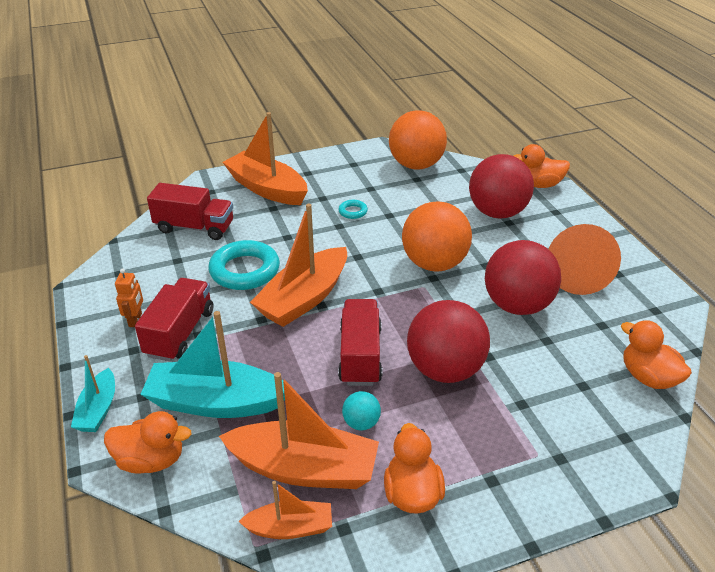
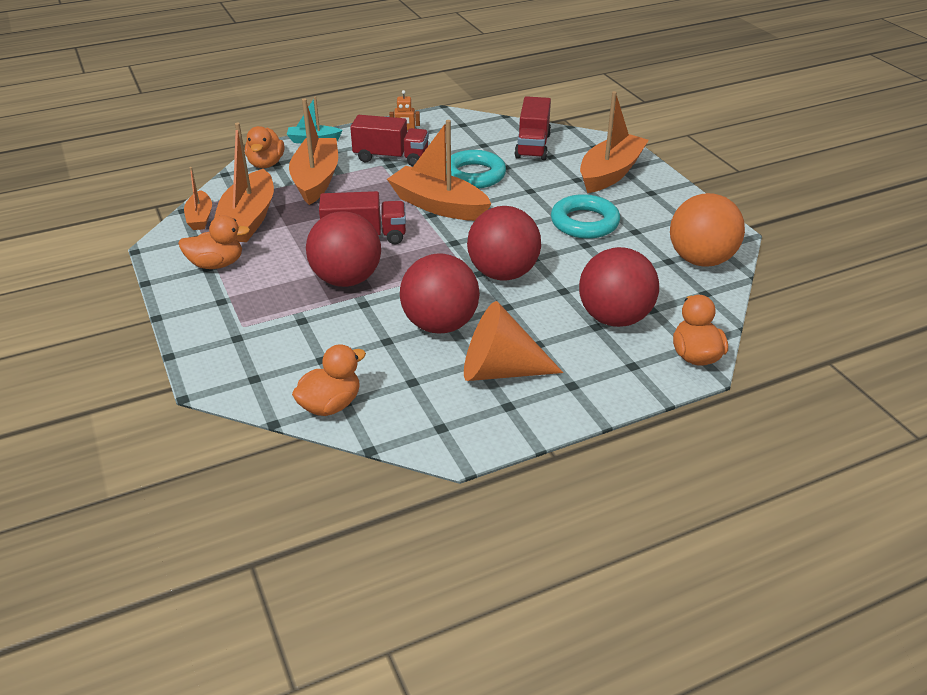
camera: 85 degrees right, 0 degrees up
turquoise boat [140,311,285,418] -> orange boat [289,98,338,205]
turquoise ring [338,200,368,219] -> turquoise ring [551,194,620,239], size x2.18
turquoise ball [342,391,381,430] -> none
orange ball [402,202,472,271] -> red ball [467,206,541,281]

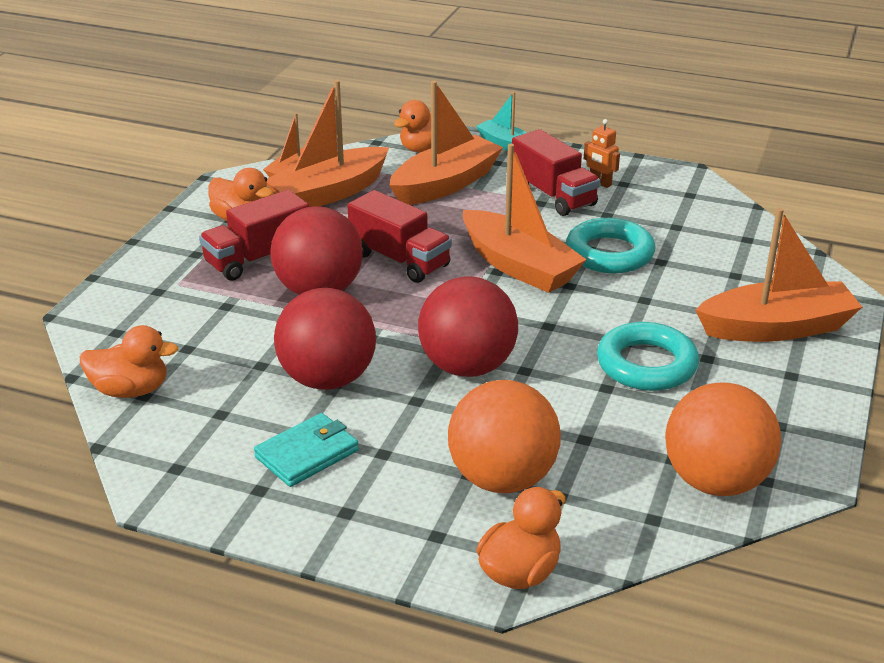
camera: 45 degrees right, 5 degrees down
orange boat [387,120,491,221] -> orange boat turned 150 degrees clockwise [463,144,587,293]
orange cone [464,301,563,381] -> turquoise wallet [254,413,359,487]
red truck [515,96,551,160] -> red truck moved to [199,190,309,281]
red ball [579,247,659,327] -> orange ball [448,380,561,493]

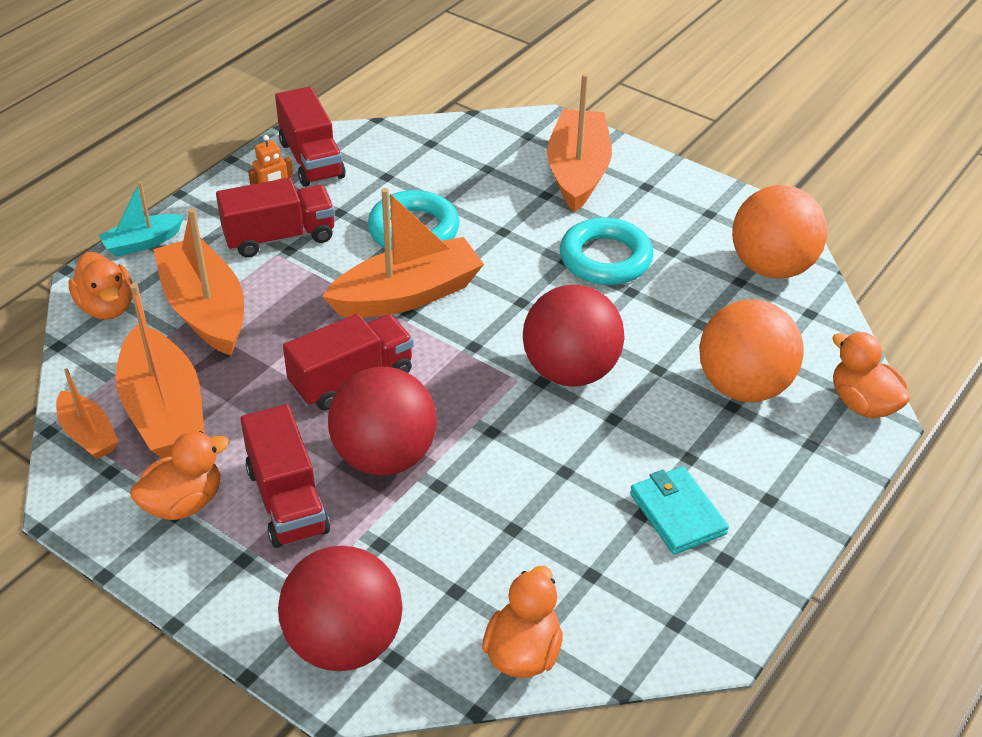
camera: 75 degrees left, 10 degrees up
red ball [274,288,376,390] -> red ball moved to [278,546,403,671]
none -> red truck [275,87,346,187]

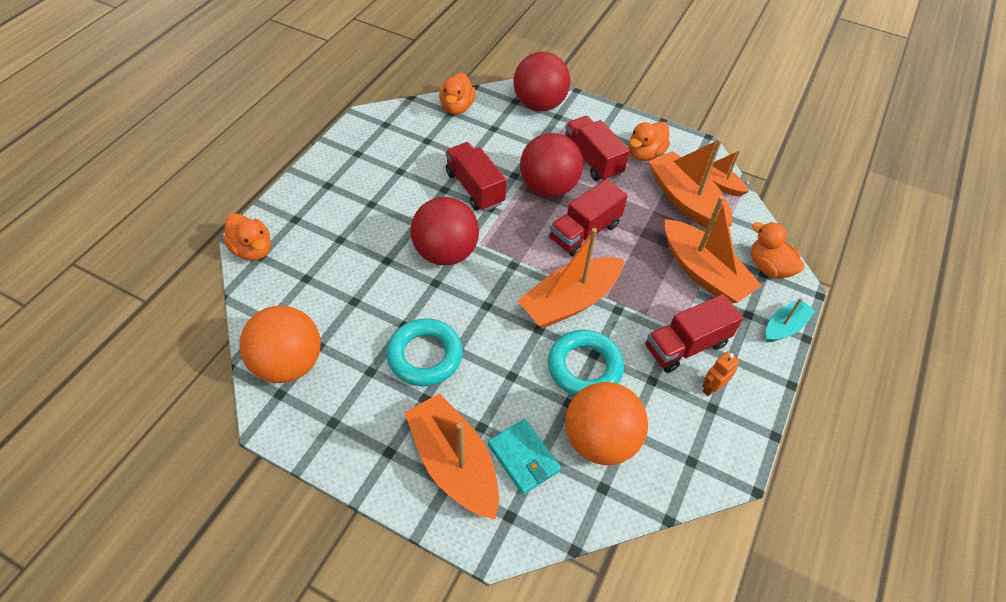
camera: 170 degrees right, 10 degrees up
red truck [275,87,346,187] -> red truck moved to [445,142,506,211]
orange boat [547,73,612,212] -> orange boat turned 150 degrees clockwise [404,393,499,519]
turquoise wallet [630,467,729,555] -> turquoise wallet moved to [488,419,561,495]
orange ball [699,300,804,402] -> orange ball moved to [565,382,648,465]

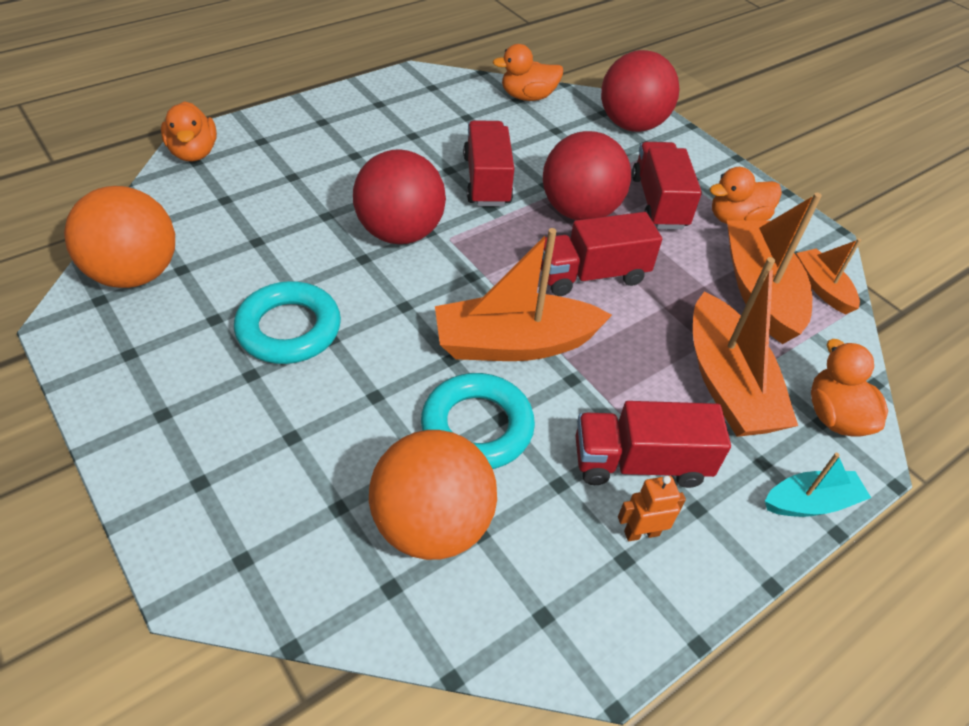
camera: 25 degrees right, 5 degrees down
orange boat [404,393,499,519] -> none
orange duck [439,72,476,114] -> orange duck turned 45 degrees clockwise [492,44,563,101]
turquoise wallet [488,419,561,495] -> none

